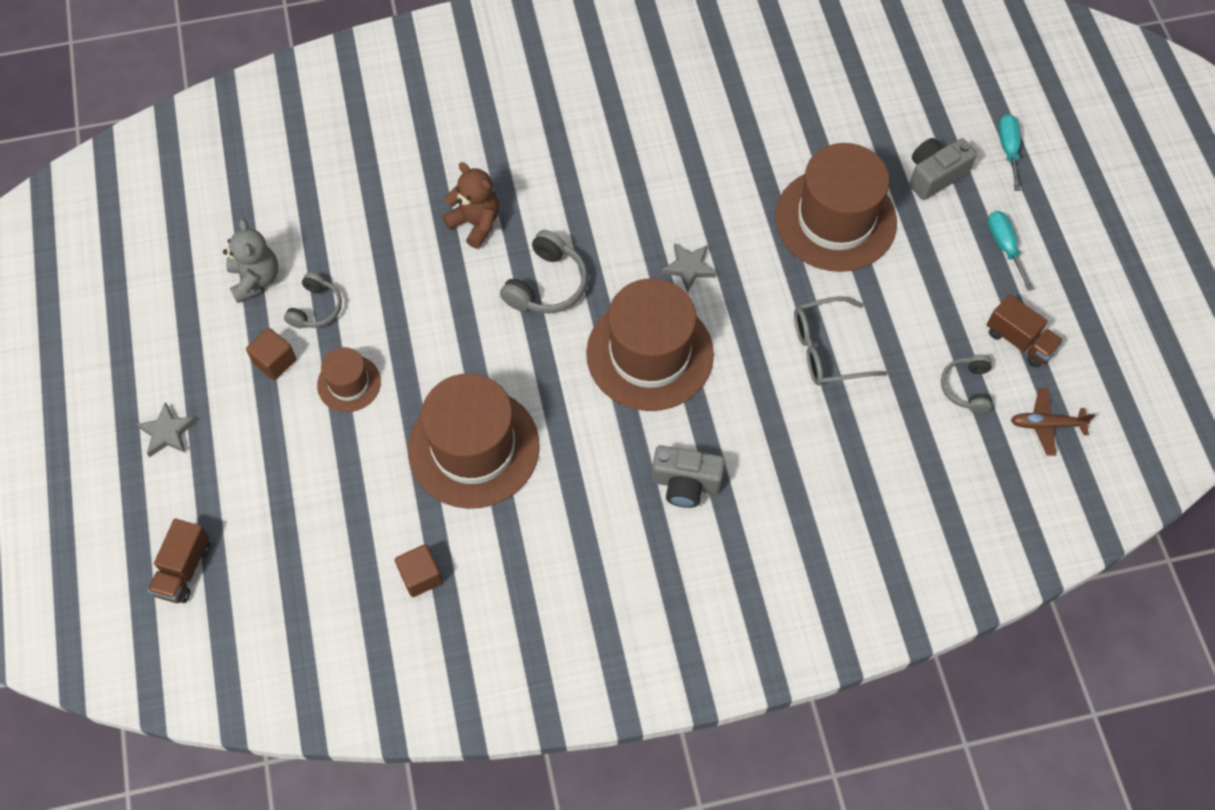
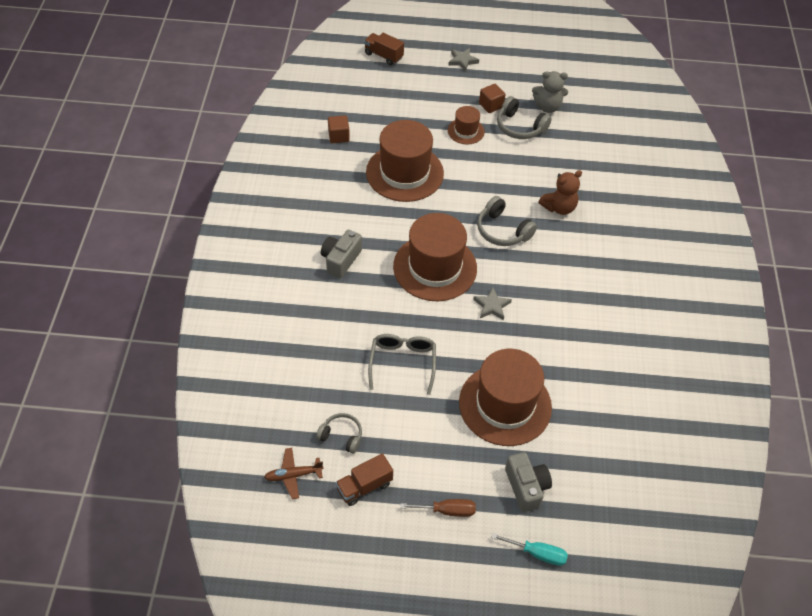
camera: 105 degrees right, 10 degrees down
grey headphones [284,272,342,328] -> grey headphones [497,96,552,139], size x1.51
turquoise screwdriver [988,211,1034,291] -> brown screwdriver [400,499,476,517]
brown plane [1011,388,1095,456] -> brown plane turned 120 degrees counterclockwise [264,448,324,499]

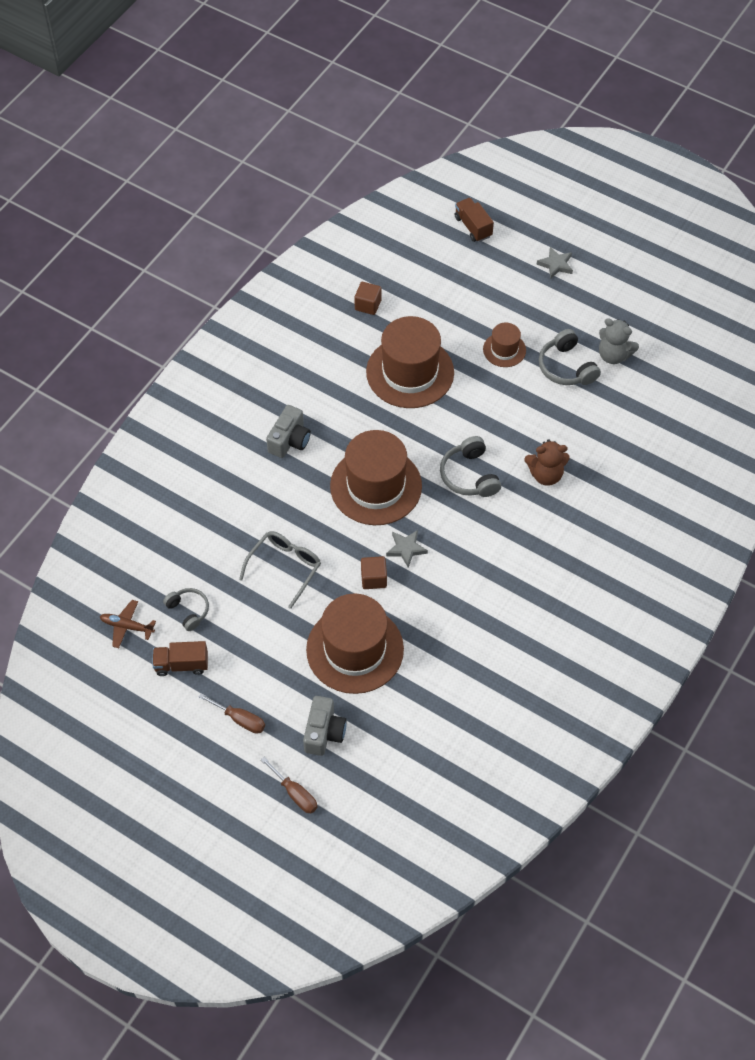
camera: 30 degrees right, 5 degrees up
grey camera [321,230,362,278] -> grey camera turned 150 degrees clockwise [266,405,311,458]
brown cube [479,84,505,113] -> brown cube moved to [361,556,387,589]
turquoise screwdriver [491,533,568,566] -> brown screwdriver [261,757,317,813]

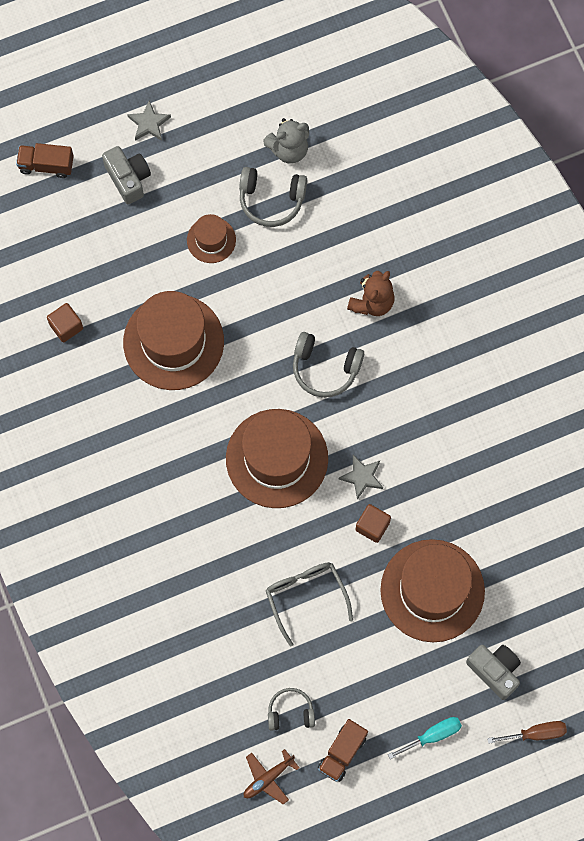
camera: 55 degrees left, 15 degrees up
brown screwdriver [198,694,265,734] -> turquoise screwdriver [388,717,462,759]
grey camera [266,405,311,458] -> grey camera moved to [102,146,151,204]

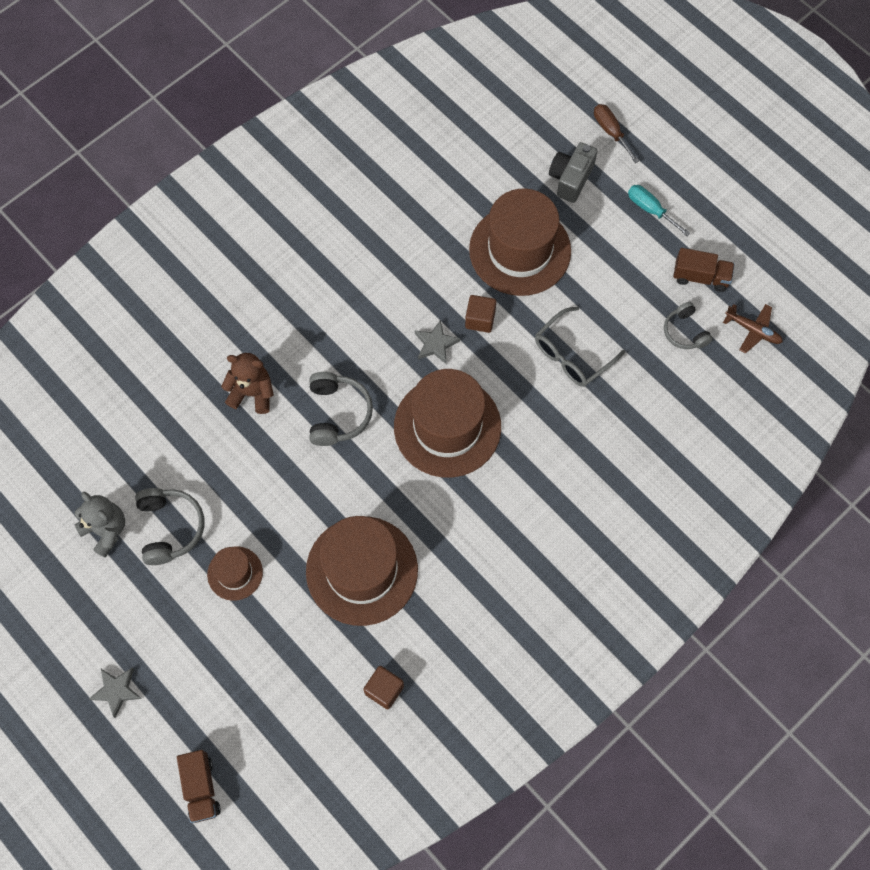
camera: 110 degrees left, 5 degrees down
grey camera [102,146,151,204] -> none

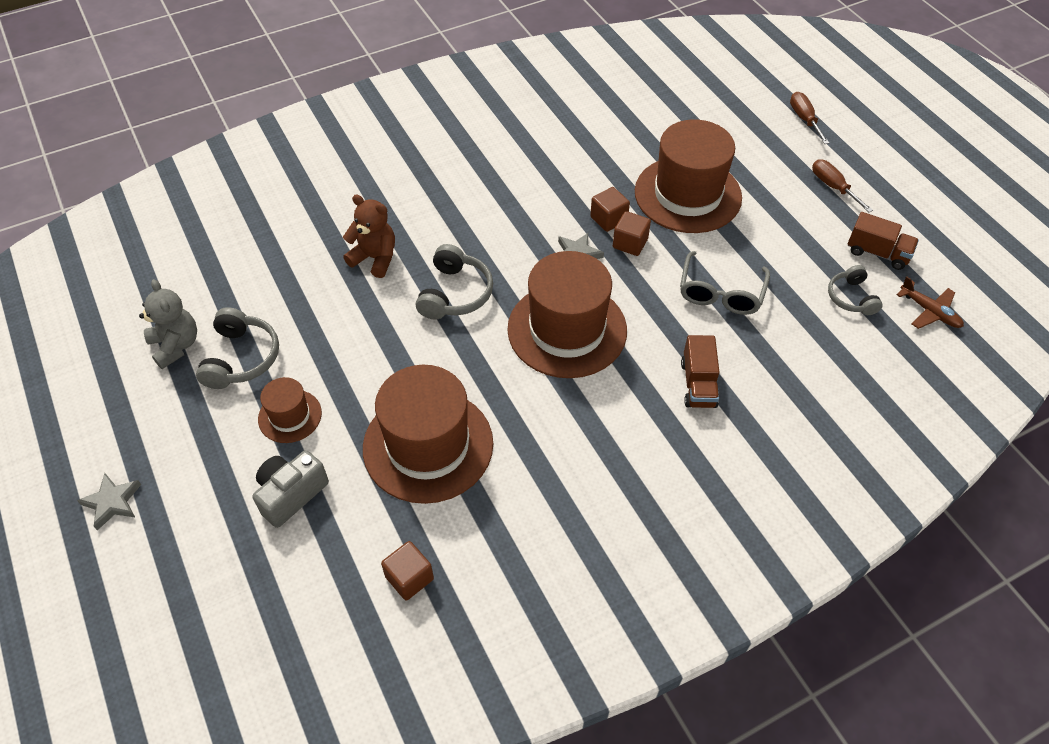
camera: 15 degrees right, 15 degrees down
brown truck [177,750,221,823] -> brown truck moved to [681,335,719,408]
grey glasses [535,306,625,387] -> grey glasses turned 45 degrees counterclockwise [680,251,770,315]
grey camera [549,142,597,203] -> grey camera moved to [252,450,329,528]
turquoise screwdriver [628,185,690,236] -> brown screwdriver [812,159,873,212]
none -> brown cube [590,187,630,232]

